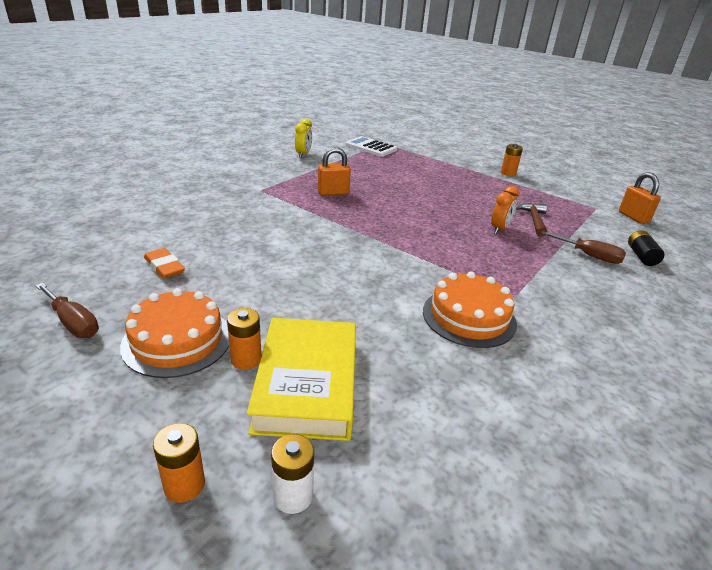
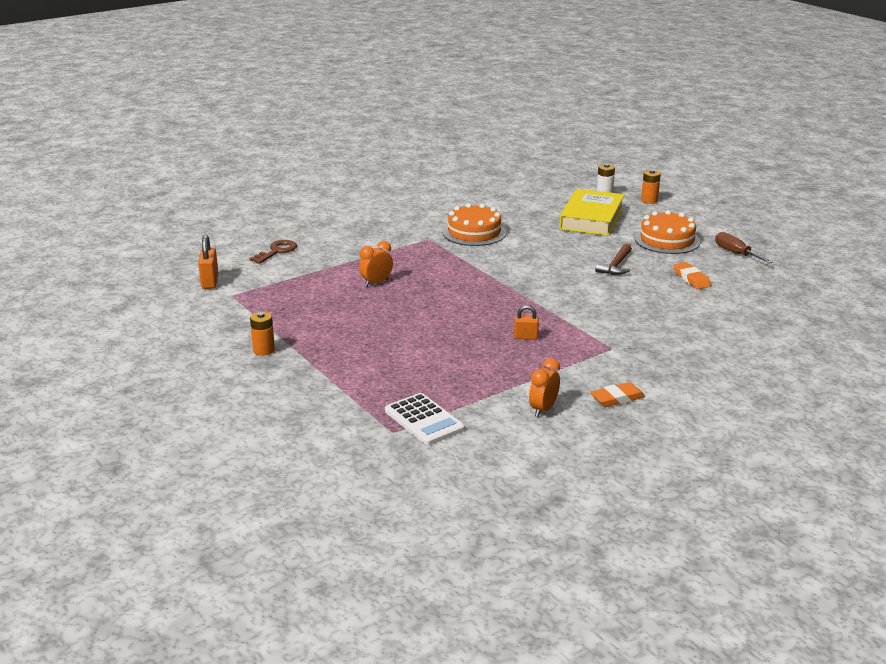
camera: 160 degrees left, 5 degrees down
orange battery [227,308,261,370] -> none
yellow clock [295,119,312,158] -> orange clock [529,358,560,417]
orange padlock [318,147,351,195] -> orange padlock [514,305,539,340], size x0.65
brown hammer [516,203,547,237] -> brown hammer moved to [595,244,632,275]
brown screwdriver [541,231,626,264] -> none
black battery [628,230,665,266] -> brown key [250,240,297,264]
none -> orange eraser [590,382,645,407]

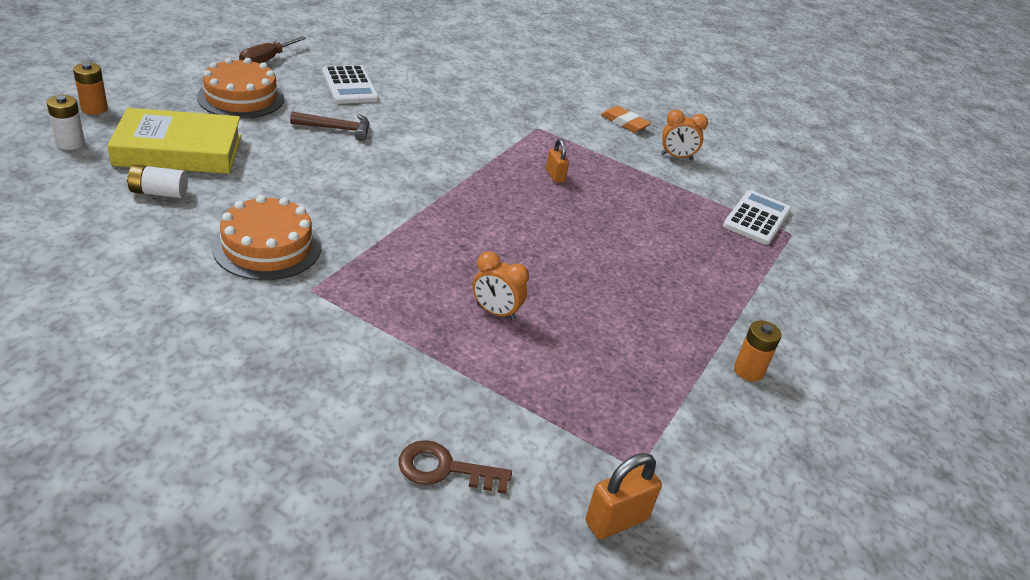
camera: 120 degrees left, 10 degrees up
orange eraser [674,262,711,289] -> white calculator [322,65,379,104]
none -> white battery [127,165,188,198]

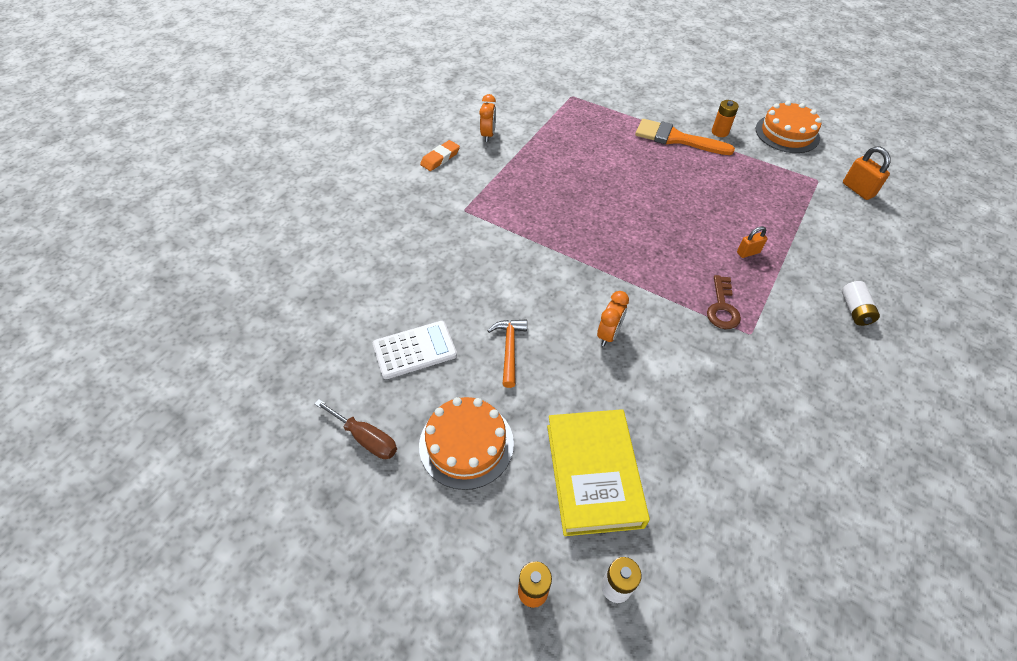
camera: 85 degrees left, 15 degrees up
white battery [127,165,188,198] -> white battery moved to [842,281,880,326]
orange cake [212,195,321,280] -> orange cake moved to [756,101,822,153]
brown hammer [290,111,370,141] -> orange hammer [487,319,527,388]
brown key [399,440,512,494] -> brown key moved to [707,275,741,329]
orange clock [473,252,529,321] -> orange clock moved to [597,291,629,346]
orange padlock [546,139,569,183] -> orange padlock moved to [737,226,767,258]
white calculator [723,190,791,245] -> none
none -> orange brush [635,119,735,155]

